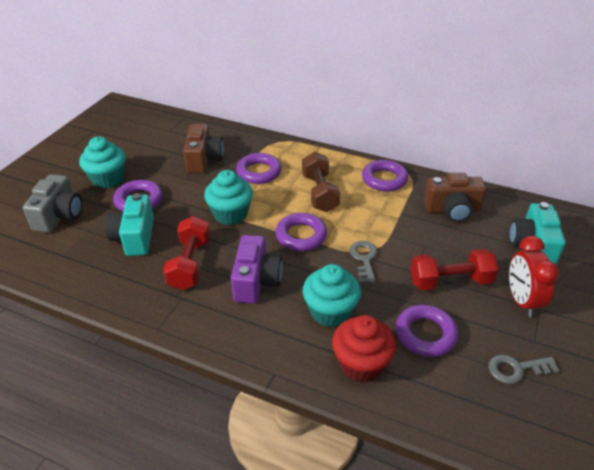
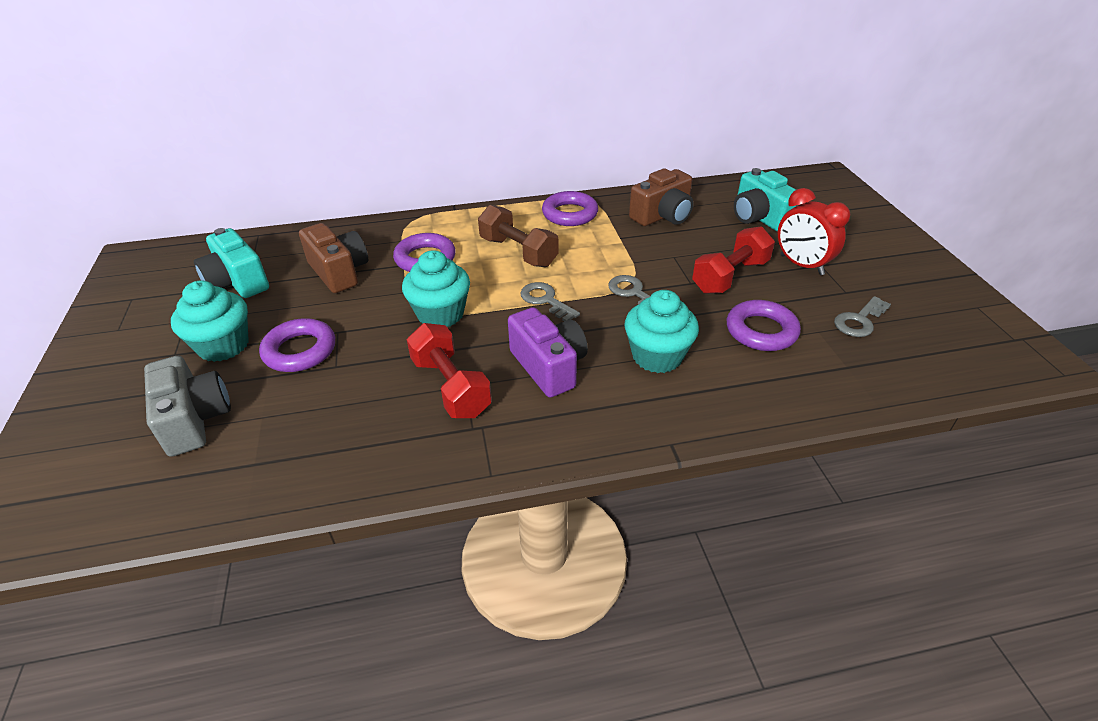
camera: 35 degrees left, 0 degrees up
turquoise camera [105,193,154,256] -> turquoise camera moved to [194,228,269,298]
purple ring [275,213,327,251] -> grey key [520,282,580,321]
red cupcake [332,315,396,382] -> none

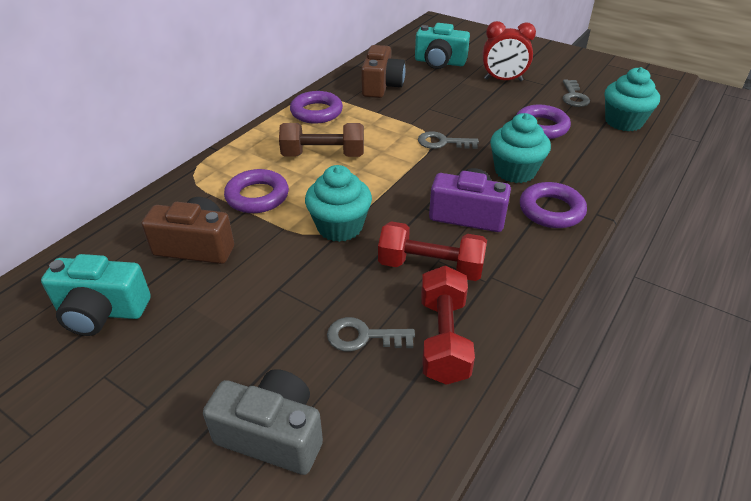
camera: 45 degrees left, 0 degrees up
turquoise cupcake [171,280,249,362] -> turquoise cupcake moved to [605,67,660,132]
purple ring [259,318,335,372] -> purple ring moved to [520,182,587,228]
grey key [520,282,580,321] -> grey key moved to [327,317,415,351]
red dumbbell [692,226,775,294] -> red dumbbell moved to [421,266,475,385]

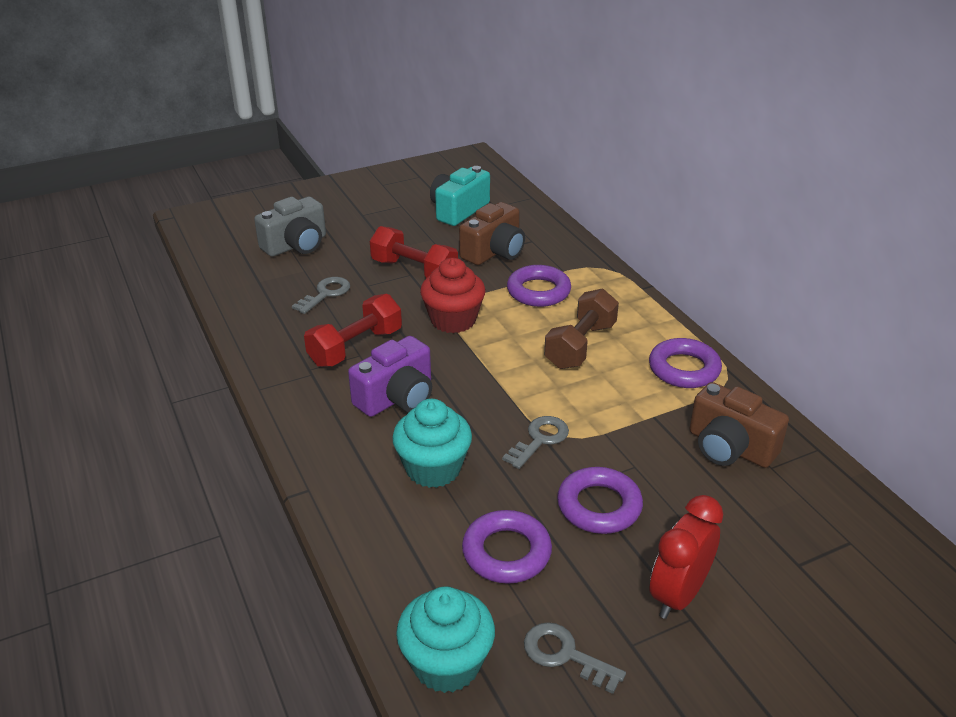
camera: 120 degrees right, 5 degrees down
turquoise cupcake [305,165,372,242] -> red cupcake [420,258,485,333]
turquoise camera [415,23,470,69] -> none
red dumbbell [421,266,475,385] -> red dumbbell moved to [370,226,458,278]
purple ring [520,182,587,228] -> purple ring moved to [557,467,643,534]

